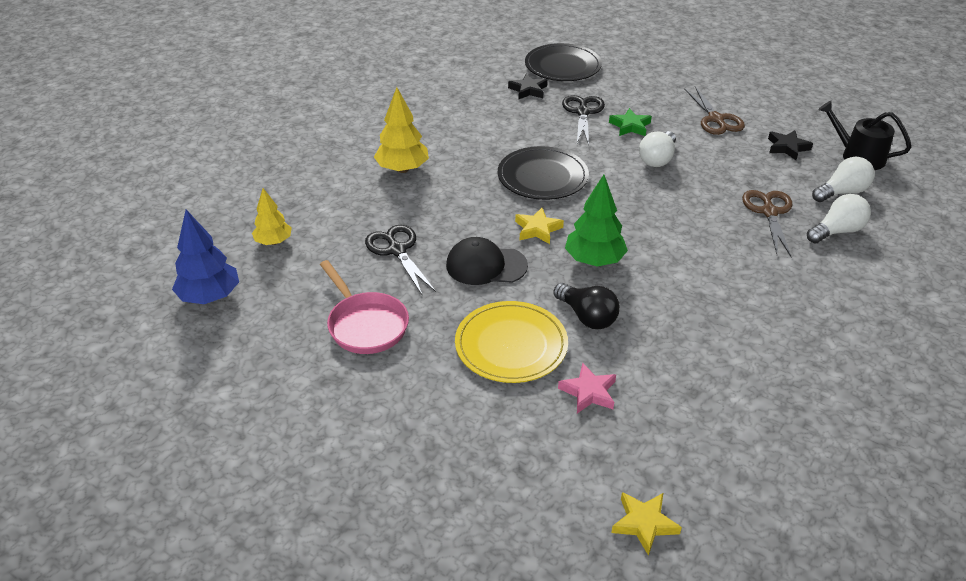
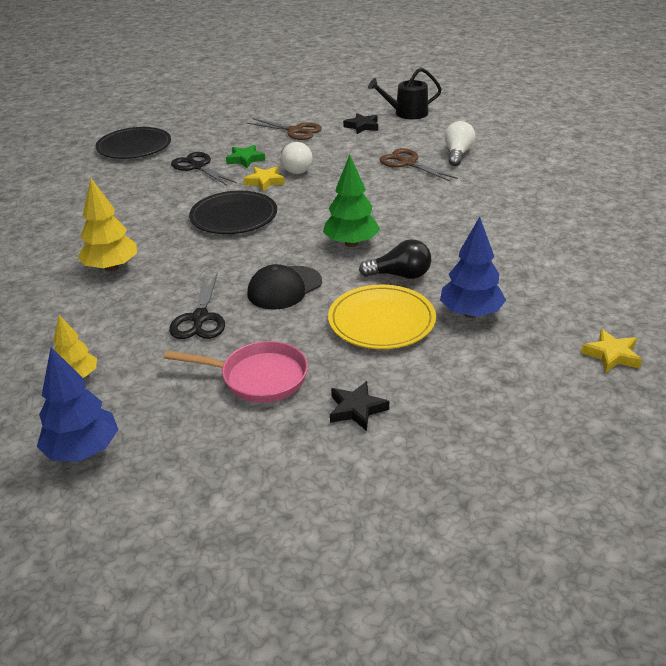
camera: 45 degrees left, 5 degrees down
black scissors [365,225,436,294] -> black scissors turned 105 degrees counterclockwise [169,272,225,339]
black star [508,73,548,100] -> black star moved to [330,381,389,431]
yellow star [515,208,564,244] -> yellow star moved to [243,167,285,191]
pink star [558,363,616,413] -> blue tree [440,217,506,318]
white light bulb [812,157,875,202] -> none

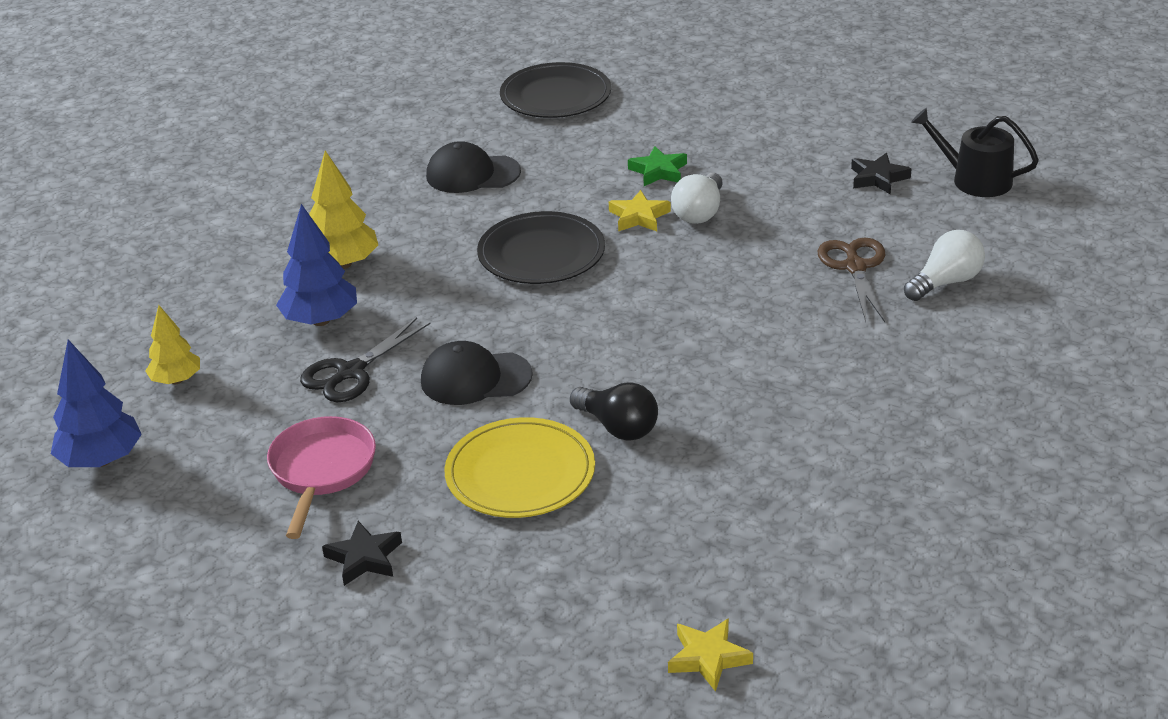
camera: 40 degrees right, 0 degrees up
pink pan [164,341,308,403] -> pink pan turned 135 degrees counterclockwise [267,416,376,539]
black scissors [171,152,237,186] -> none
brown scissors [247,118,322,140] -> none
green tree [323,154,380,247] -> none
blue tree [440,217,506,318] -> blue tree moved to [276,204,357,326]
none -> black cap [426,141,521,193]

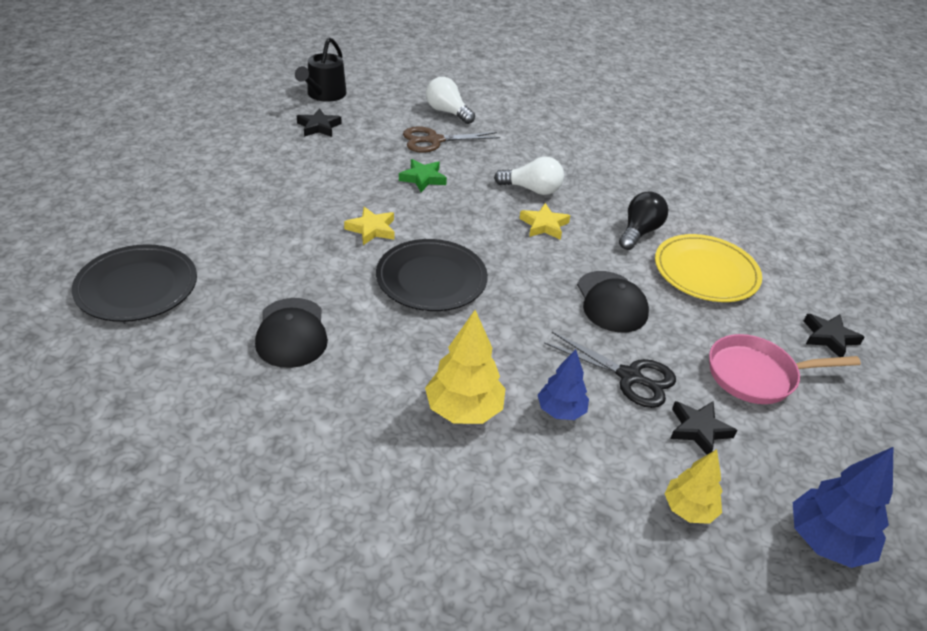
camera: 105 degrees left, 5 degrees up
blue tree [276,204,357,326] -> blue tree [538,349,589,420], size x0.65
green star [628,146,687,186] -> green star moved to [399,159,447,192]
yellow star [668,618,753,692] -> yellow star moved to [519,203,570,240]
white light bulb [671,173,723,224] -> white light bulb moved to [494,157,564,195]
none -> black star [670,401,737,455]

